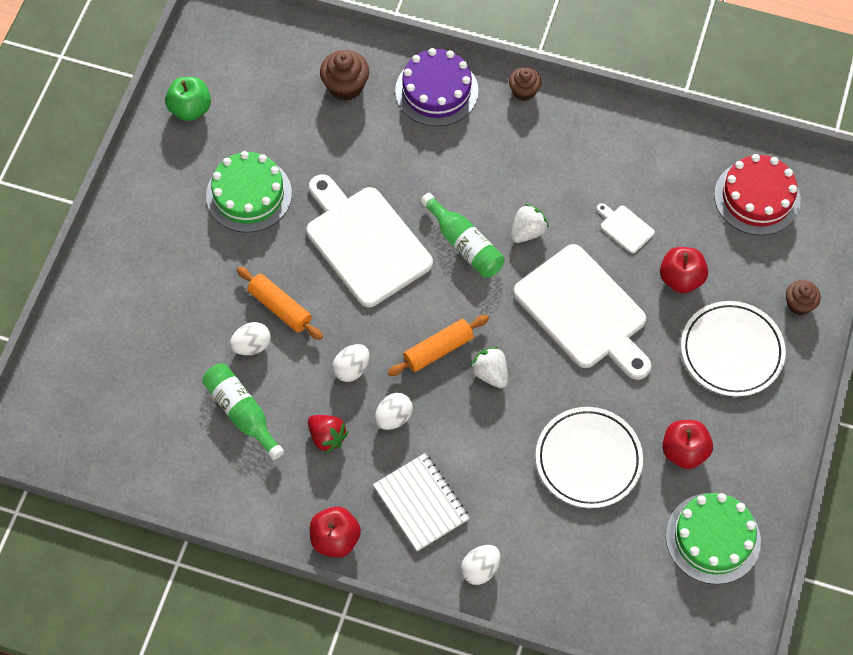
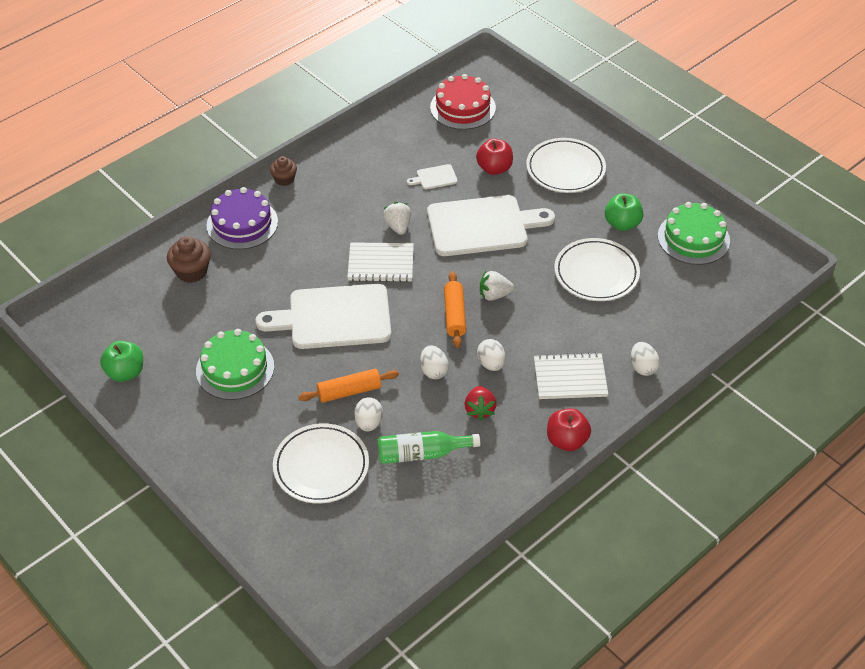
camera: 60 degrees left, 15 degrees down
red strawberry [308,415,348,453] -> red strawberry turned 105 degrees clockwise [464,386,497,421]
green bottle [420,193,505,278] -> white notebook [347,242,414,282]
red apple [662,420,713,469] -> green apple [605,193,643,231]
brown cupcake [786,280,821,315] -> none
none -> white plate [273,423,369,504]

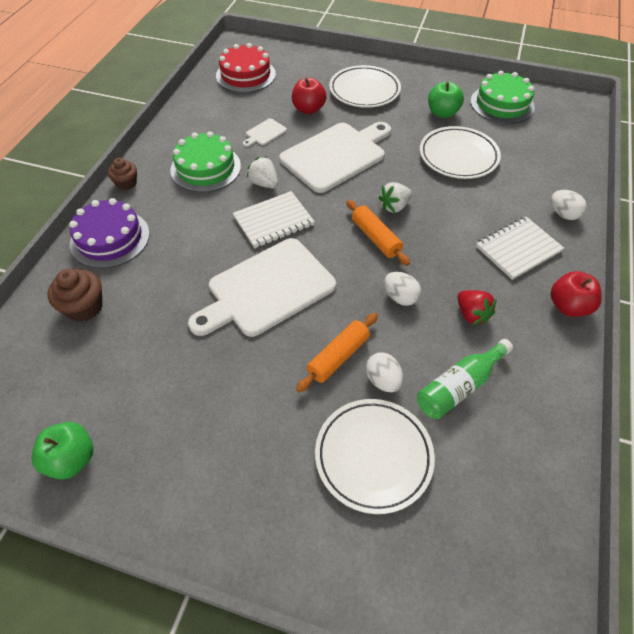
camera: 30 degrees left, 5 degrees up
green cake [196,329,274,400] -> green cake moved to [170,131,241,192]
white egg [477,339,505,371] -> none

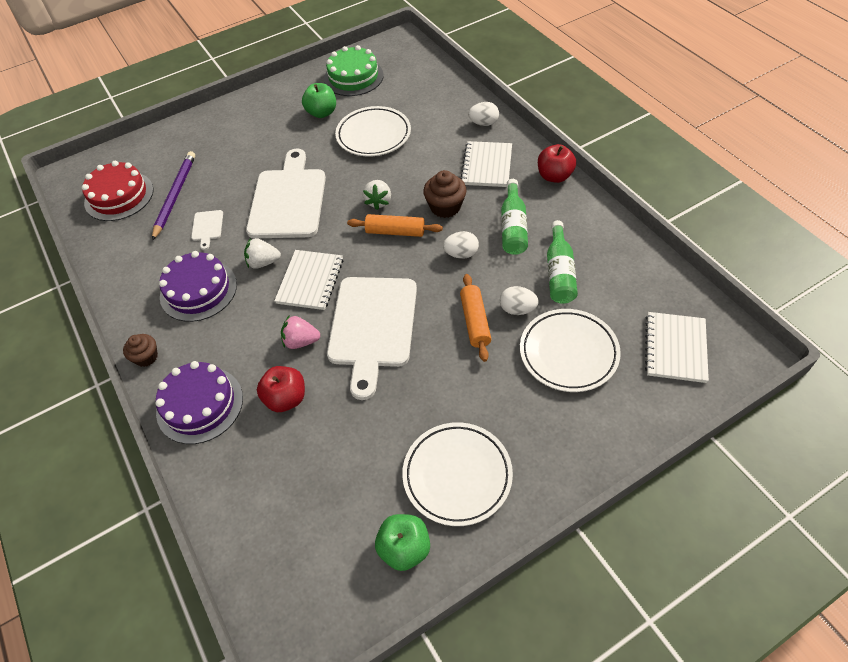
camera: 45 degrees left, 0 degrees up
brown cupcake [48,269,102,322] -> brown cupcake moved to [423,170,467,218]
green cake [170,131,241,192] -> purple cake [159,251,237,322]
red apple [292,78,327,114] -> red apple moved to [257,366,305,412]
white plate [329,65,401,108] -> white plate moved to [402,422,513,526]
red strawberry [457,290,497,325] -> green bottle [501,179,528,255]
none -> purple pencil [152,151,195,241]
none -> pink strawberry [281,316,320,349]
none -> white notebook [645,312,709,383]

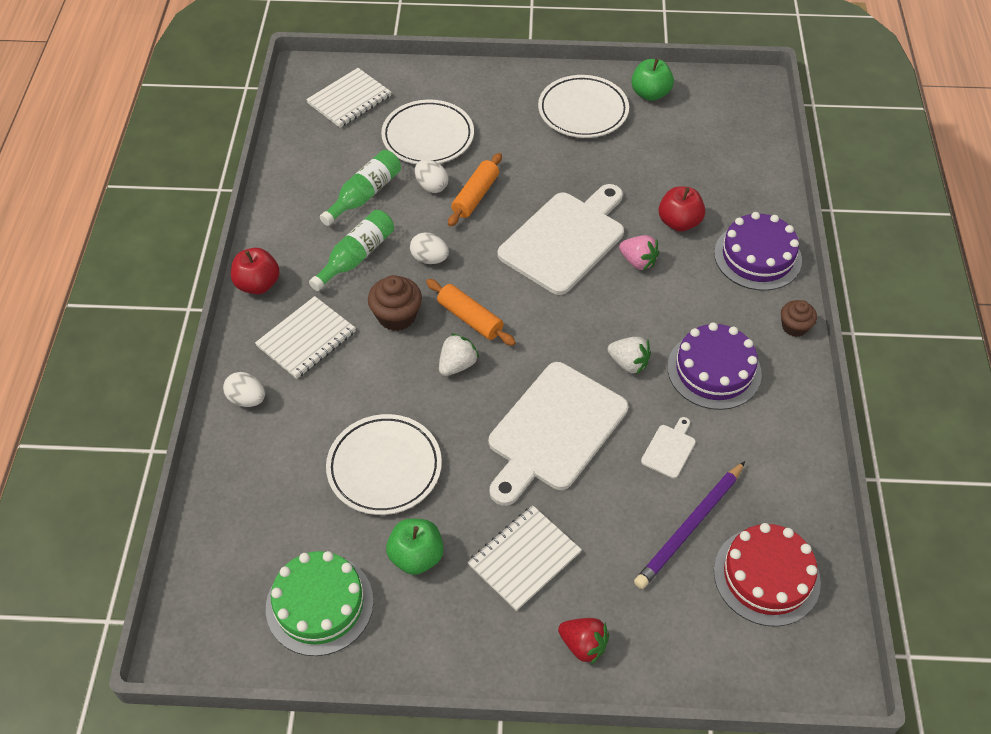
camera: 150 degrees left, 0 degrees up
white notebook [274,250,343,310] -> white notebook moved to [468,505,582,611]
none -> red strawberry [558,618,609,665]

